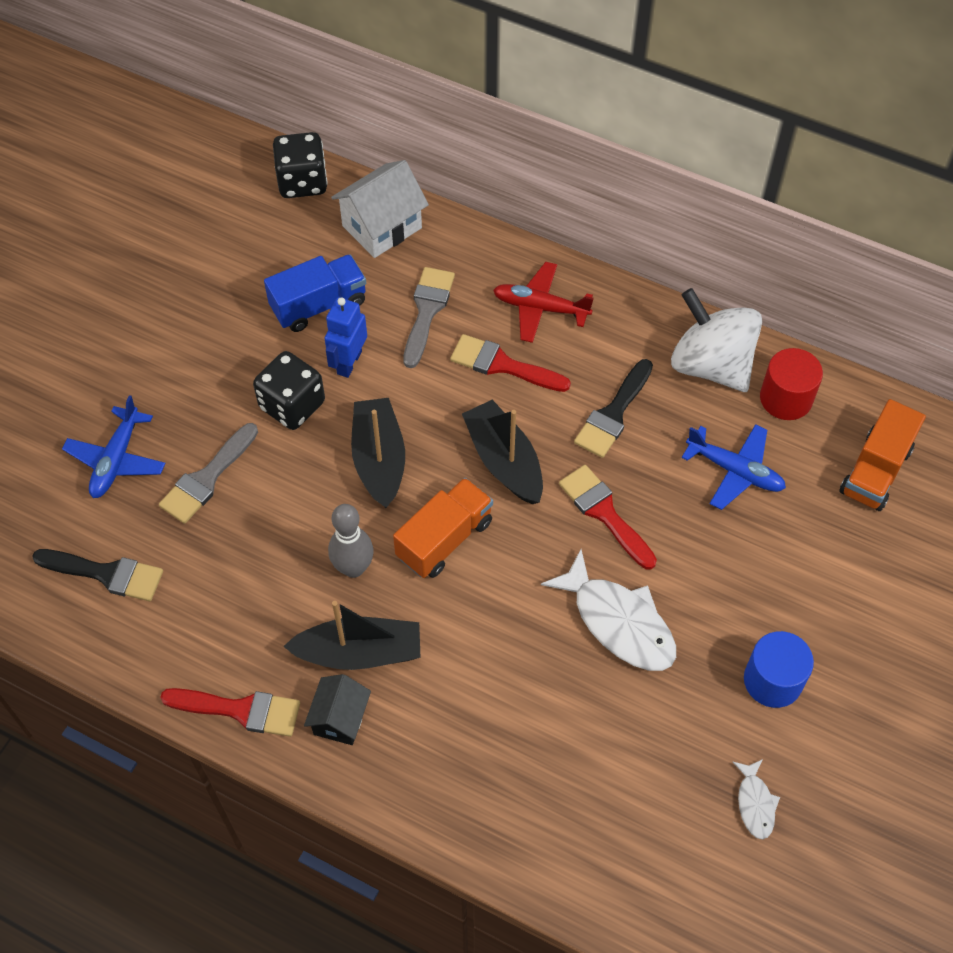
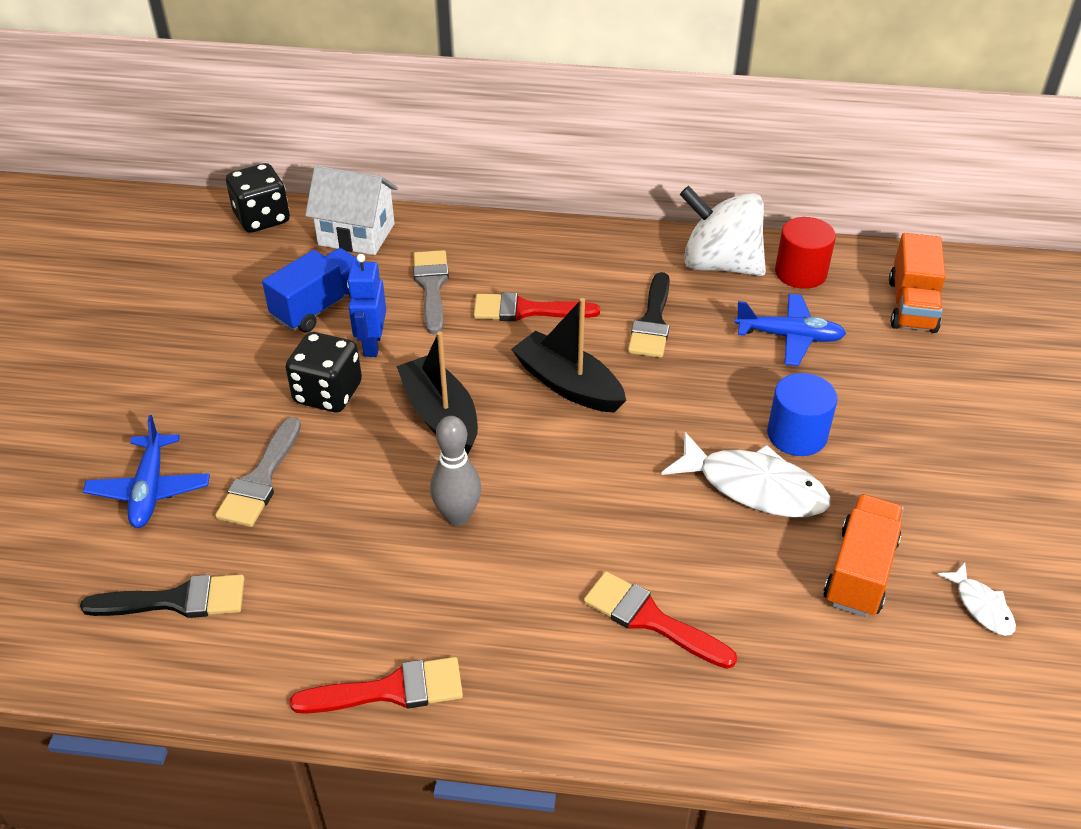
camera: 20 degrees left, 15 degrees down
black boat [283,601,421,670] -> none
black house [304,674,371,745] -> none
white house [331,160,429,258] -> white house turned 75 degrees clockwise [305,166,398,255]
orange truck [393,478,493,578] -> orange truck moved to [823,494,904,617]
red plane [493,262,594,343] -> none
red brush [559,465,657,570] -> red brush moved to [584,571,737,669]
blue cylinder [744,631,814,708] -> blue cylinder moved to [767,373,838,456]

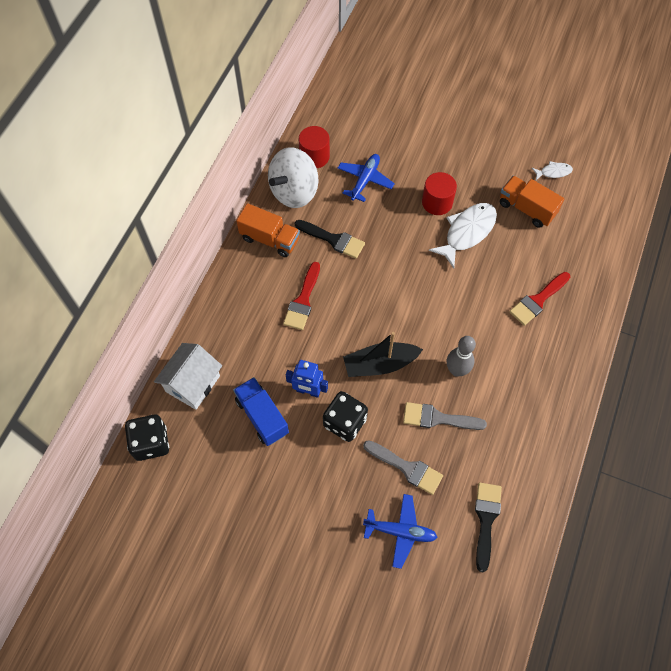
camera: 75 degrees left, 20 degrees up
red brush [290,657,463,714] -> none
grey brush [413,250,449,335] -> grey brush moved to [403,402,487,430]
black boat [511,298,626,412] -> none
blue cylinder [767,373,838,456] -> red cylinder [422,172,457,215]
orange truck [889,233,945,333] -> orange truck moved to [236,203,300,257]

